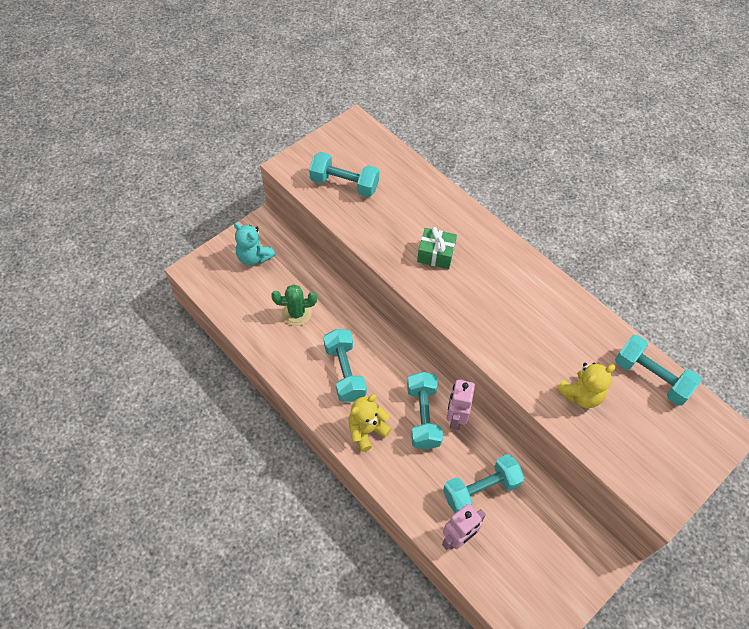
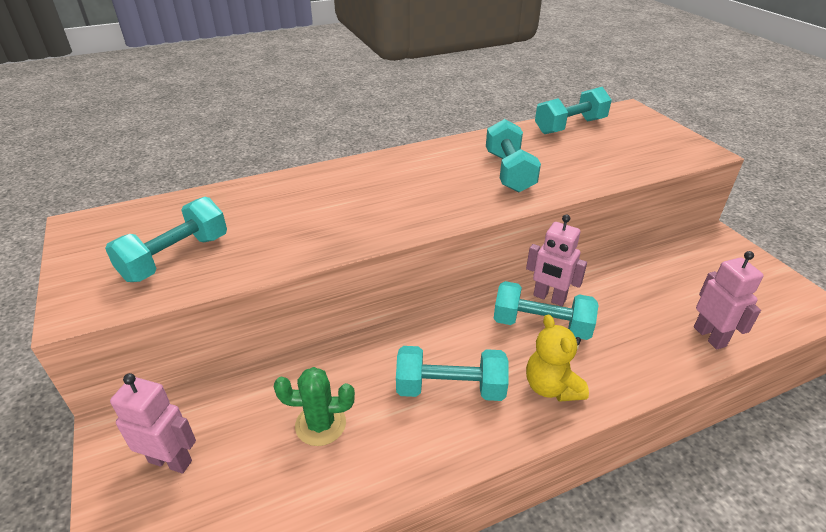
camera: 70 degrees left, 20 degrees down
turquoise teddy bear [234,222,275,265] -> pink robot [110,373,196,473]
green cactus [271,284,317,326] -> green cactus turned 75 degrees clockwise [274,367,355,446]
green gift [417,227,457,269] -> none
turquoise dumbbell [443,454,524,513] -> turquoise dumbbell moved to [486,119,541,192]
yellow teddy bear [556,362,615,408] -> none

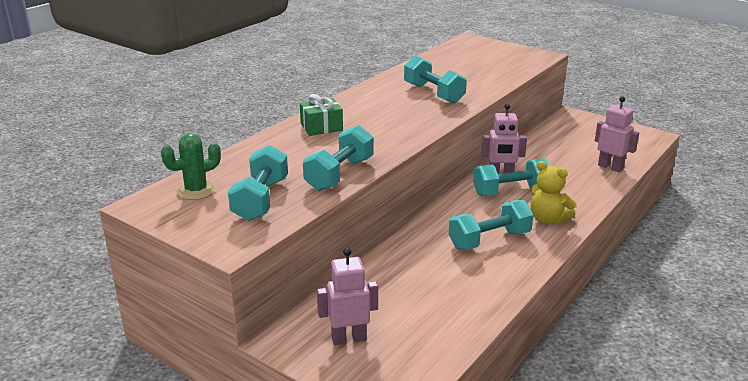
camera: 30 degrees left, 10 degrees down
green cactus [274,367,355,446] -> green cactus moved to [161,133,221,200]
turquoise dumbbell [535,87,612,134] -> turquoise dumbbell moved to [303,125,374,191]
none -> green gift [300,94,343,136]

